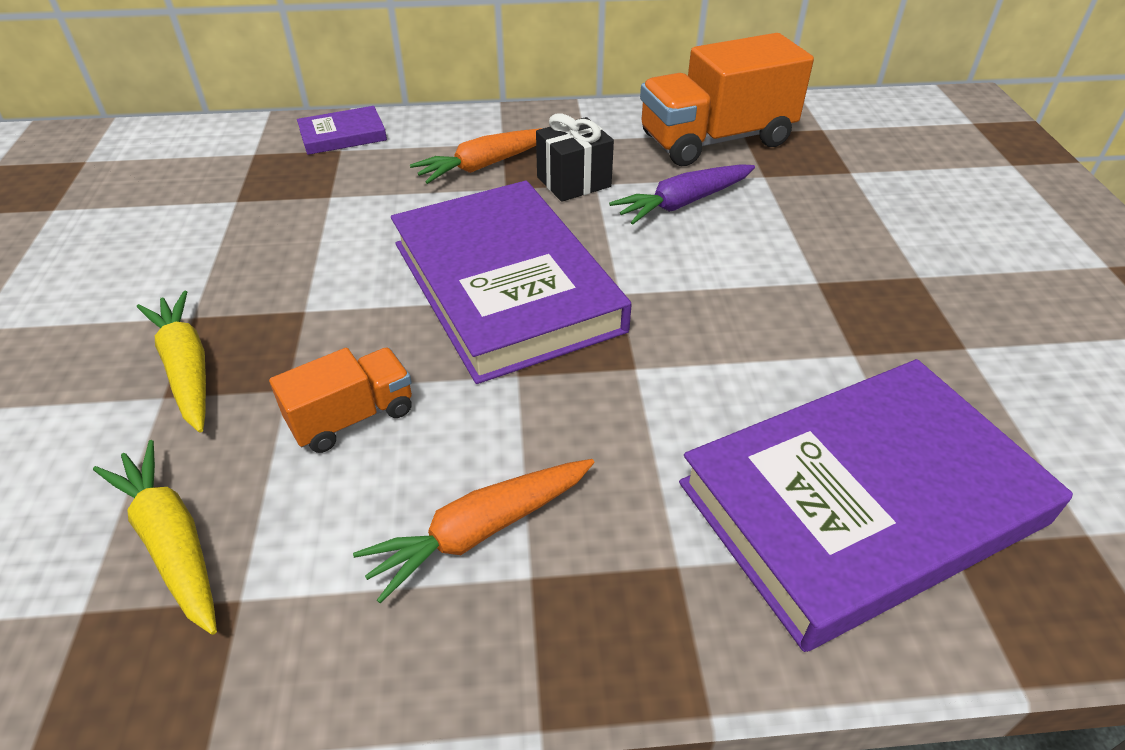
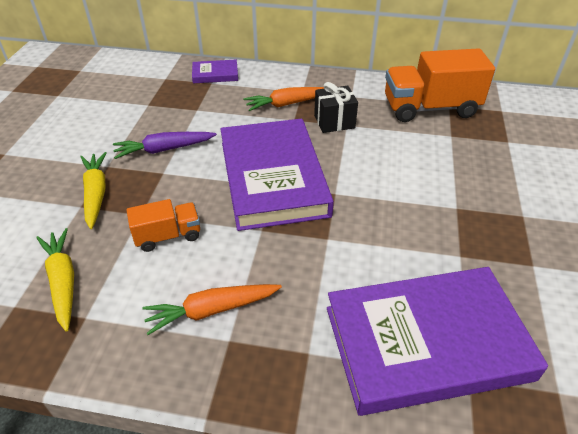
camera: 15 degrees right, 0 degrees up
purple carrot [609,164,755,225] -> purple carrot moved to [113,132,217,159]

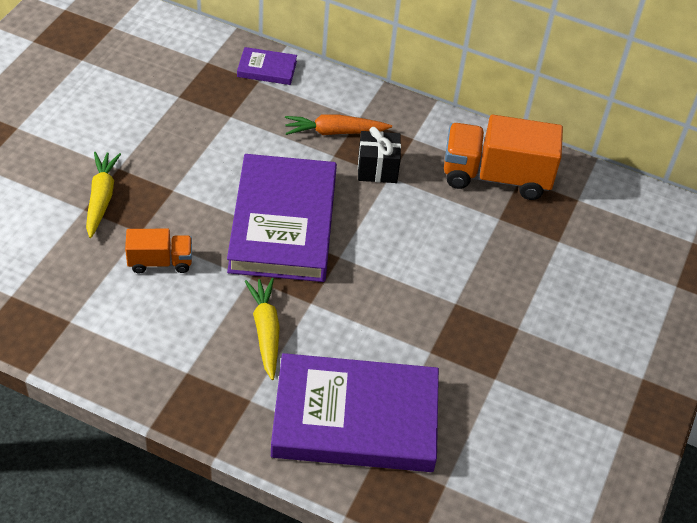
camera: 10 degrees right, 5 degrees up
yellow carrot [36,228,74,331] -> yellow carrot moved to [245,278,280,380]
purple carrot [113,132,217,159] -> none
orange carrot [142,284,282,335] -> none

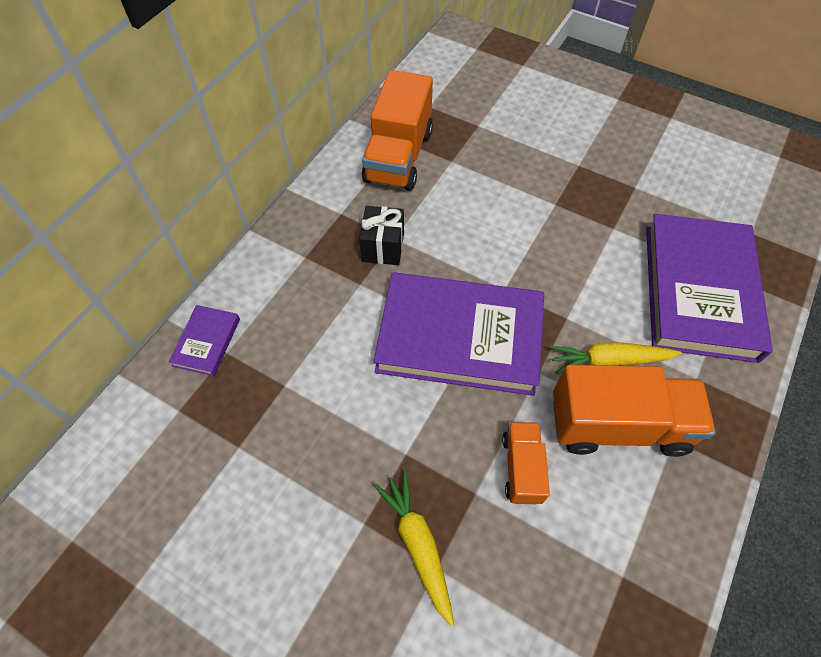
camera: 80 degrees left, 10 degrees up
yellow carrot [86,152,121,238] -> yellow carrot turned 60 degrees clockwise [373,471,454,626]
orange carrot [285,115,392,135] -> none
none -> orange truck [553,365,716,457]

